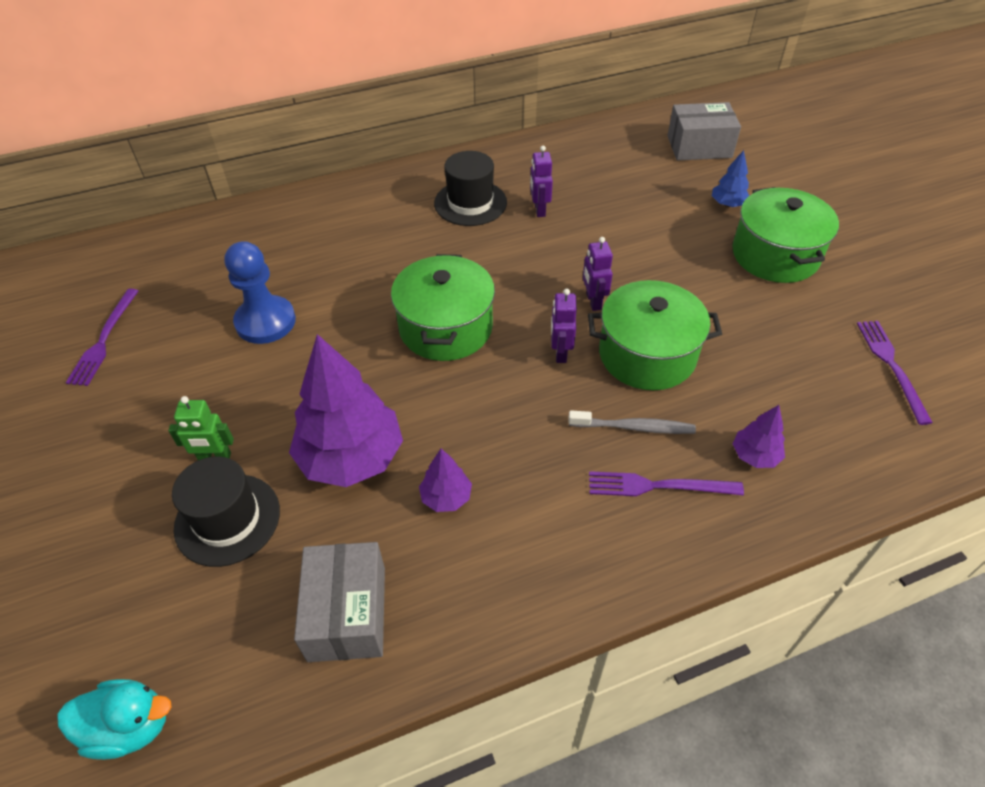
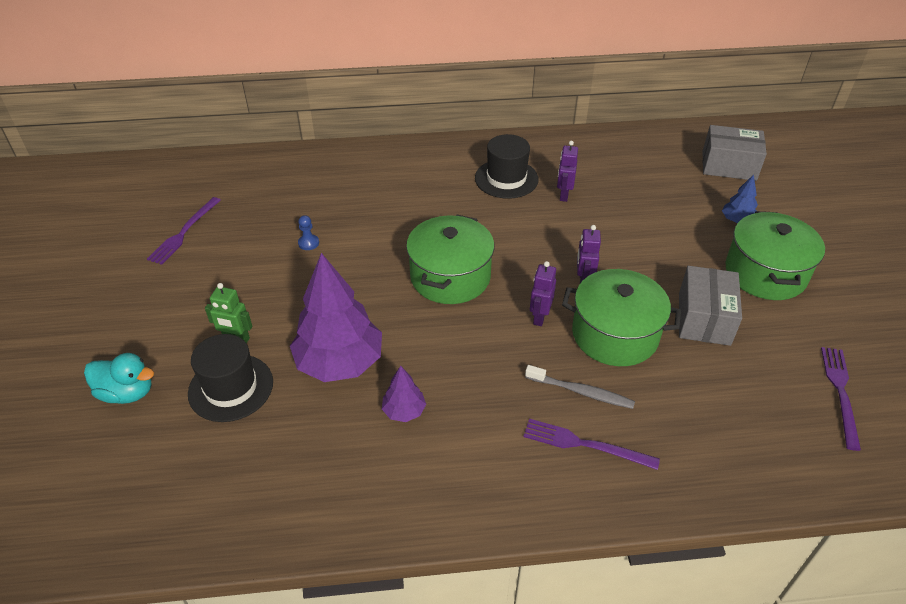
camera: 15 degrees right, 5 degrees down
turquoise duck [57,679,171,760] -> turquoise duck moved to [84,353,154,404]
blue pawn [224,241,296,344] -> blue pawn [298,215,319,250], size x0.42
grey box [294,542,385,662] -> grey box moved to [679,266,742,346]
purple tree [733,405,785,468] -> none

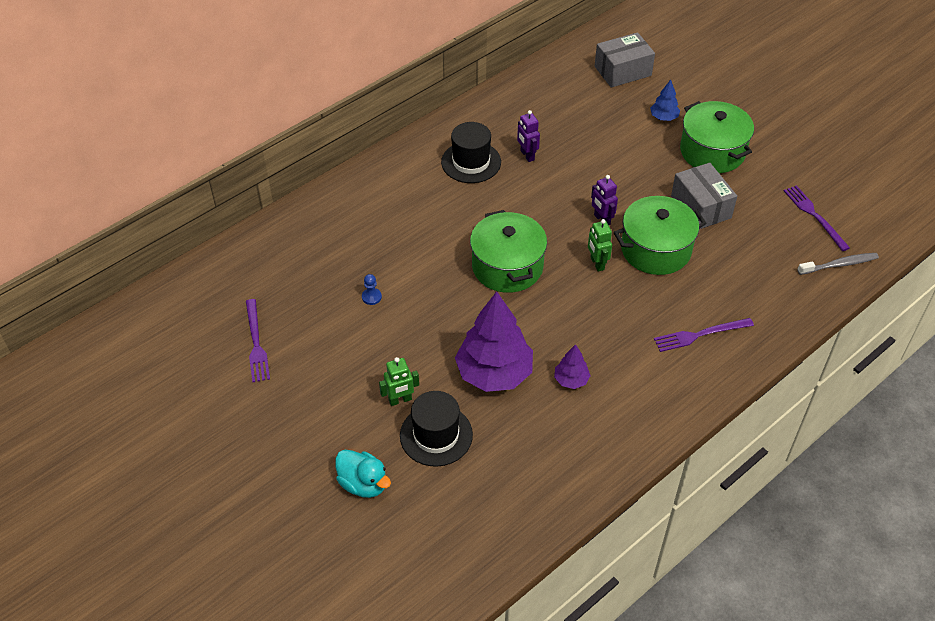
camera: 35 degrees left, 5 degrees up
turquoise duck [84,353,154,404] -> turquoise duck turned 60 degrees clockwise [335,450,391,498]
grey toothbrush [525,365,635,409] -> grey toothbrush moved to [797,253,879,275]
purple robot [530,261,556,326] -> green robot [588,219,612,272]

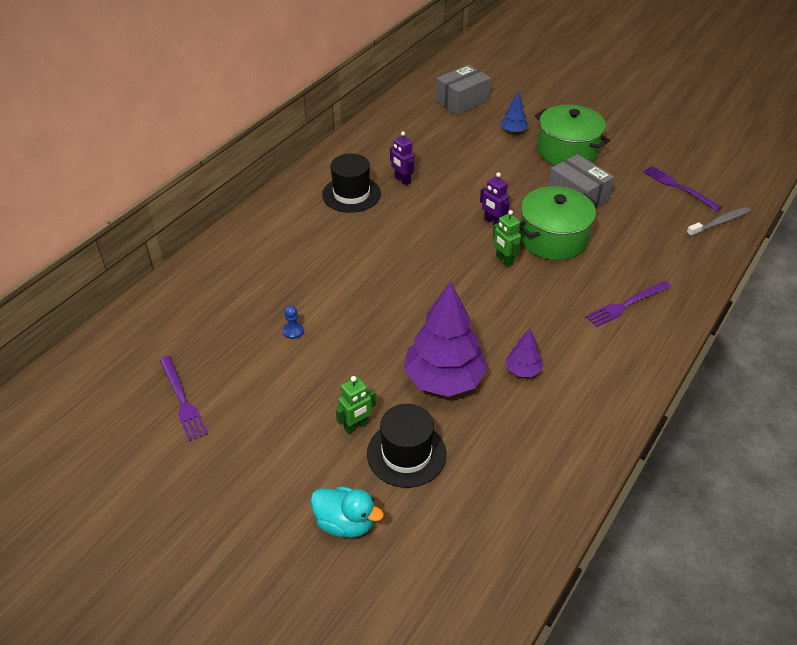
camera: 15 degrees left, 5 degrees down
green pot [470,210,547,293] -> none

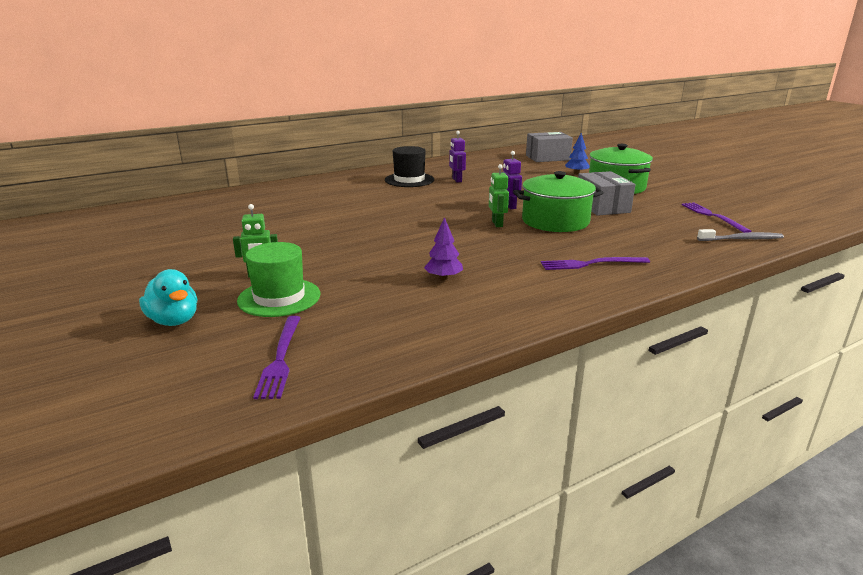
camera: 25 degrees right, 20 degrees down
purple fork [160,356,208,442] -> purple fork moved to [253,316,301,399]
blue pawn [283,305,304,339] -> none
black hat [367,404,447,488] -> green hat [237,242,320,317]
purple tree [404,281,488,397] -> none

